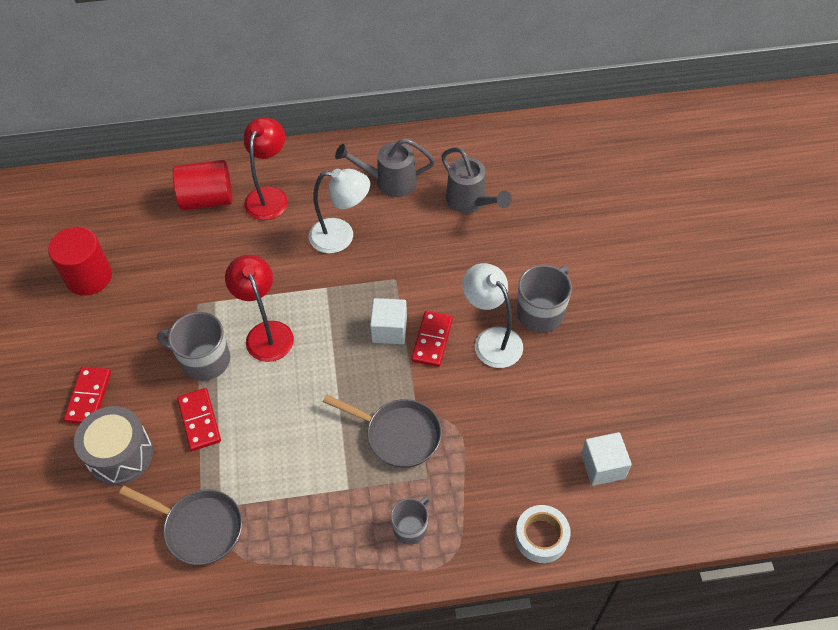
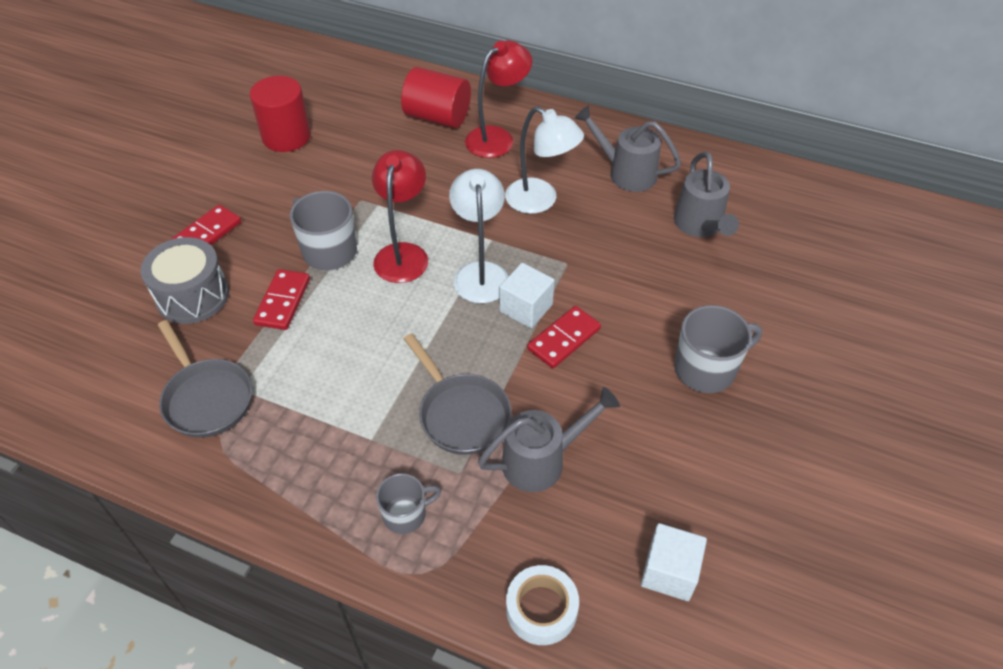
camera: 30 degrees right, 5 degrees down
white lamp [462,263,523,368] -> white lamp moved to [449,169,508,303]
none -> grey watering can [478,387,620,492]

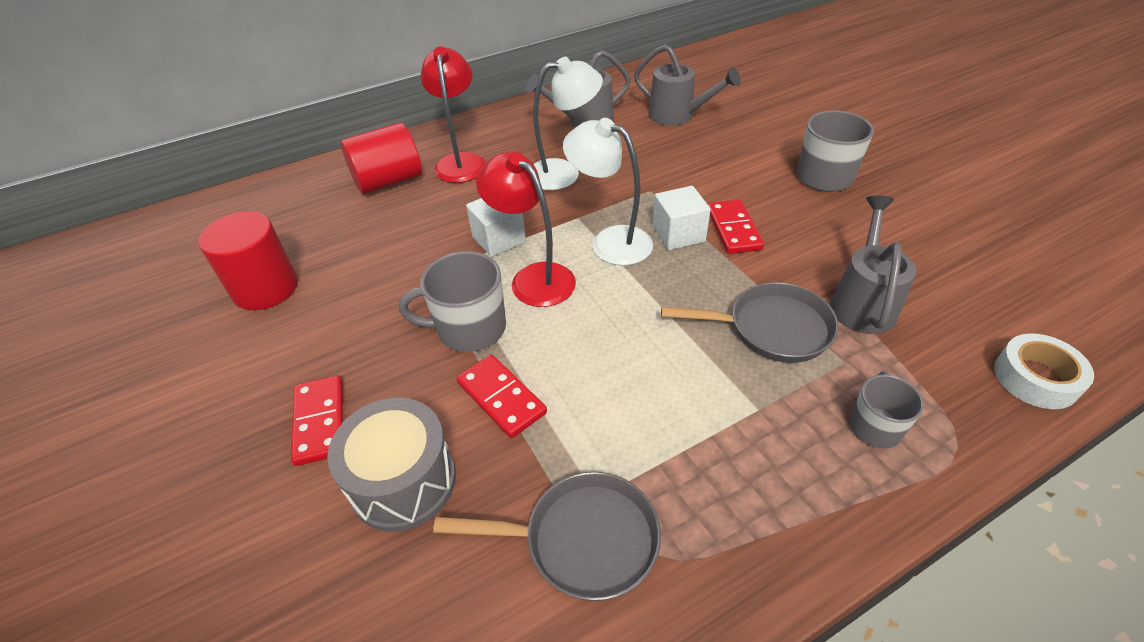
camera: 50 degrees left, 5 degrees down
white cube [641,523,707,601] -> white cube moved to [466,198,526,257]

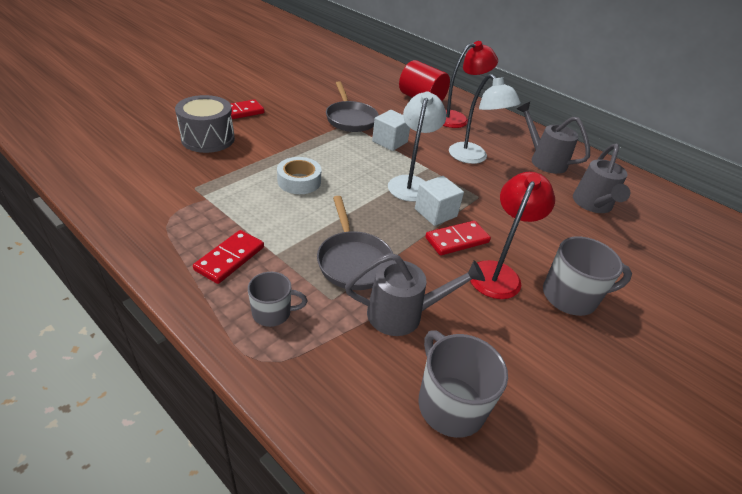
camera: 65 degrees right, 5 degrees down
red cylinder [199,211,298,310] -> none
grey mug [399,251,506,352] -> grey mug moved to [418,330,508,438]
grey pan [433,472,661,601] -> grey pan moved to [326,81,379,132]
red domino [456,355,547,438] -> red domino moved to [193,230,264,284]
red lamp [476,152,576,307] -> red lamp moved to [470,172,555,299]
white tape [994,333,1094,409] -> white tape moved to [277,157,321,194]

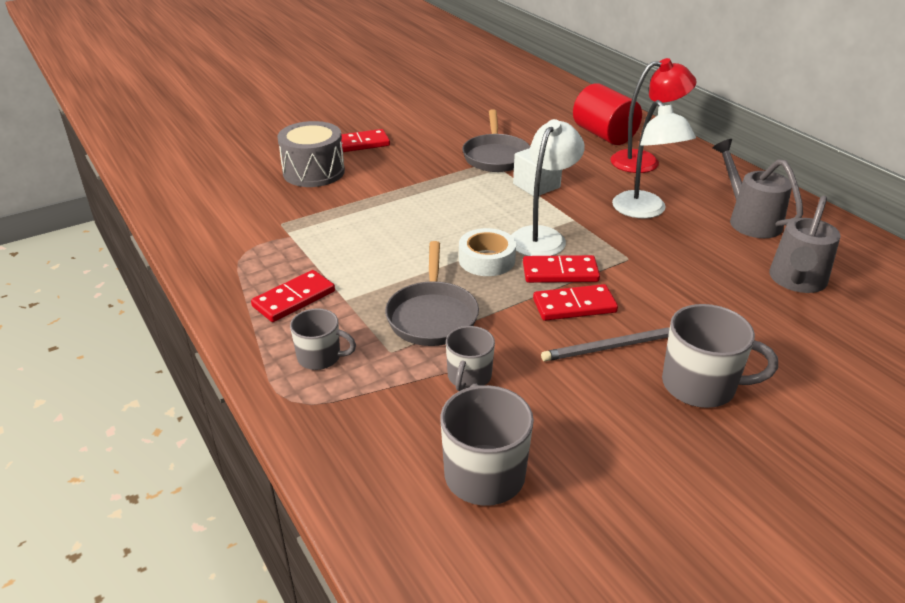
camera: 20 degrees right, 5 degrees down
white tape [277,157,321,194] -> white tape moved to [459,228,516,276]
grey watering can [345,253,485,336] -> grey mug [446,326,495,391]
white cube [415,176,464,226] -> red domino [523,255,600,283]
red lamp [470,172,555,299] -> grey pencil [541,327,670,362]

